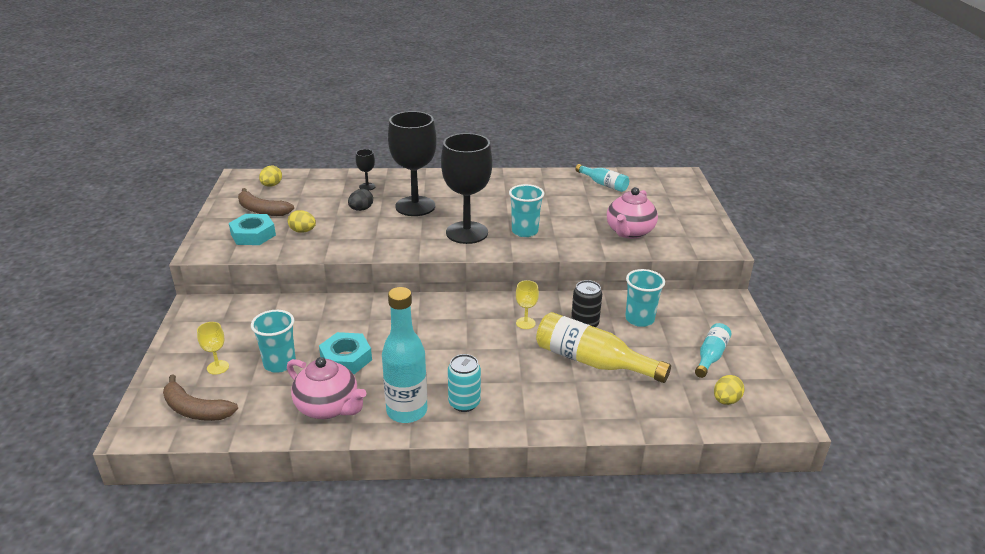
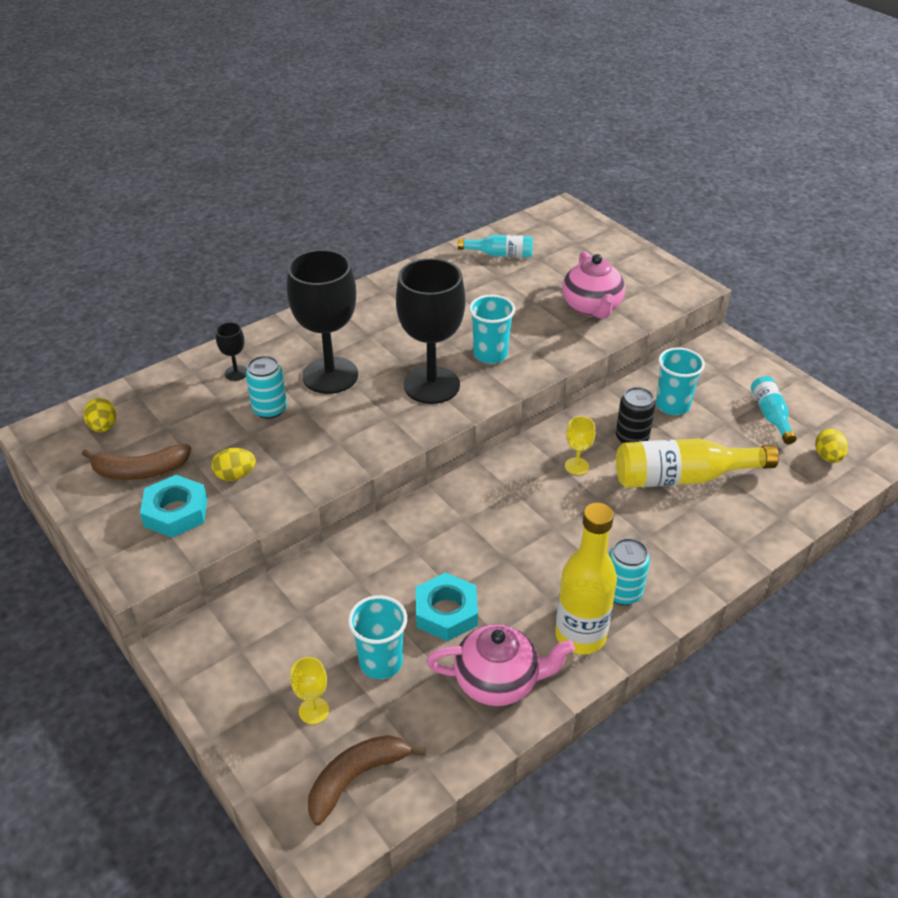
camera: 35 degrees left, 10 degrees up
brown banana [163,374,238,421] -> brown banana turned 150 degrees clockwise [308,735,426,826]
black egg [348,189,373,211] -> turquoise can [246,356,287,419]
turquoise bottle [382,287,427,423] -> yellow bottle [555,503,617,655]

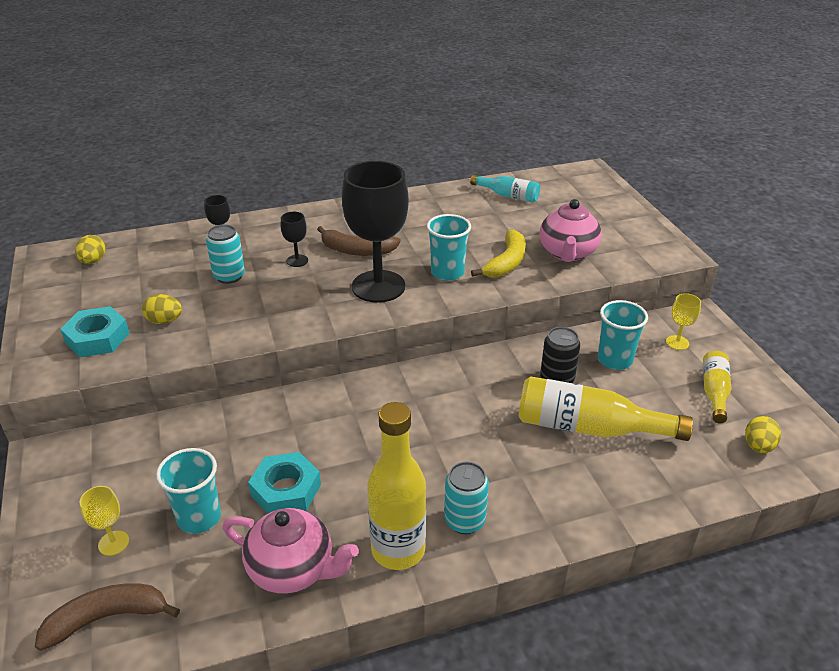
camera: 20 degrees right, 5 degrees down
brown banana [82,444,191,480] -> brown banana moved to [317,226,400,256]
black goblet [287,249,358,394] -> black goblet [281,212,308,267], size x0.42
yellow goblet [565,416,595,475] -> yellow goblet moved to [666,293,701,350]
turquoise bottle [751,376,797,444] -> yellow bottle [703,351,731,423]
none -> yellow banana [471,229,526,277]

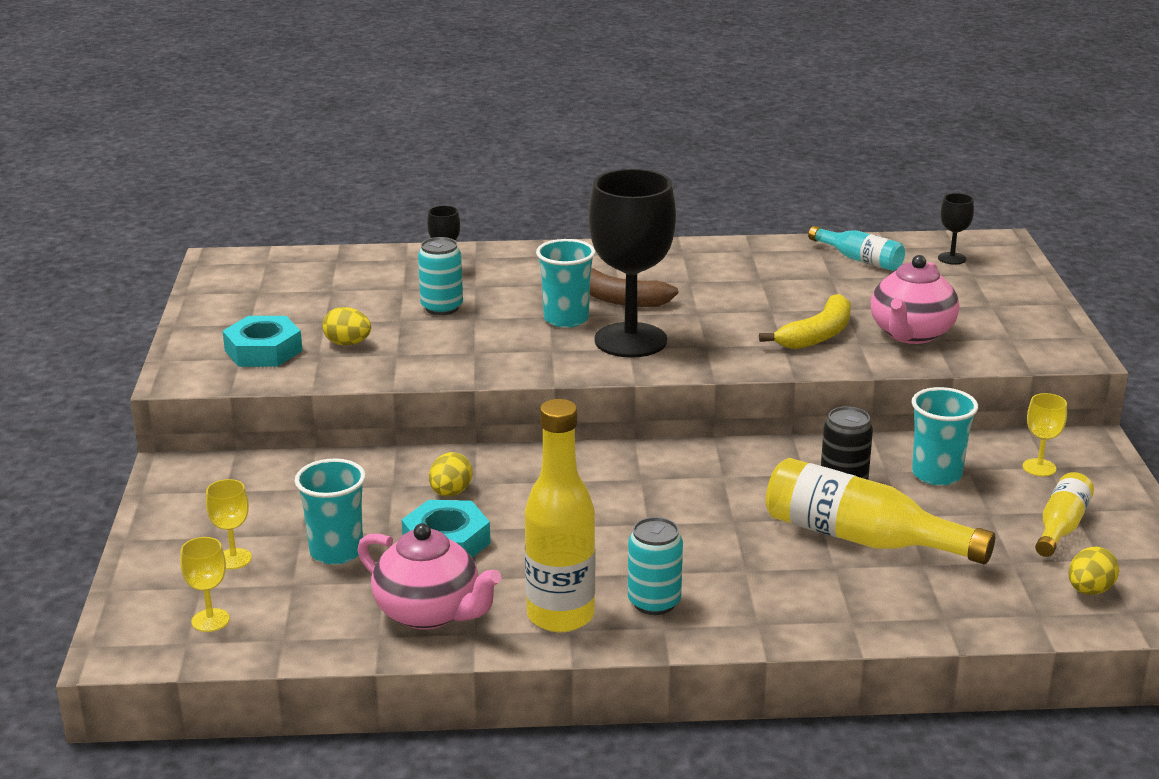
camera: 15 degrees right, 10 degrees down
brown banana [35,583,180,651] -> yellow goblet [180,537,230,632]
yellow egg [75,235,106,264] -> yellow egg moved to [429,452,473,497]
black goblet [281,212,308,267] -> black goblet moved to [938,193,974,265]
turquoise cup [427,214,471,281] -> turquoise cup moved to [536,239,595,328]

